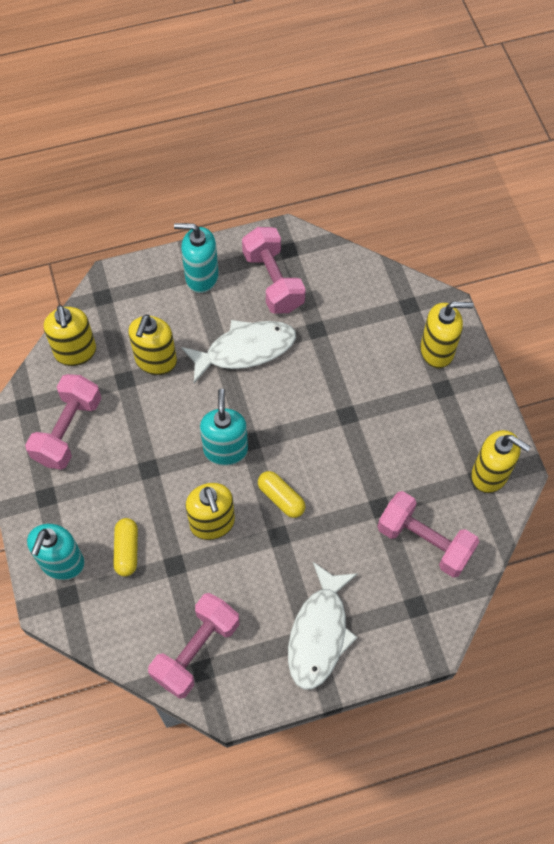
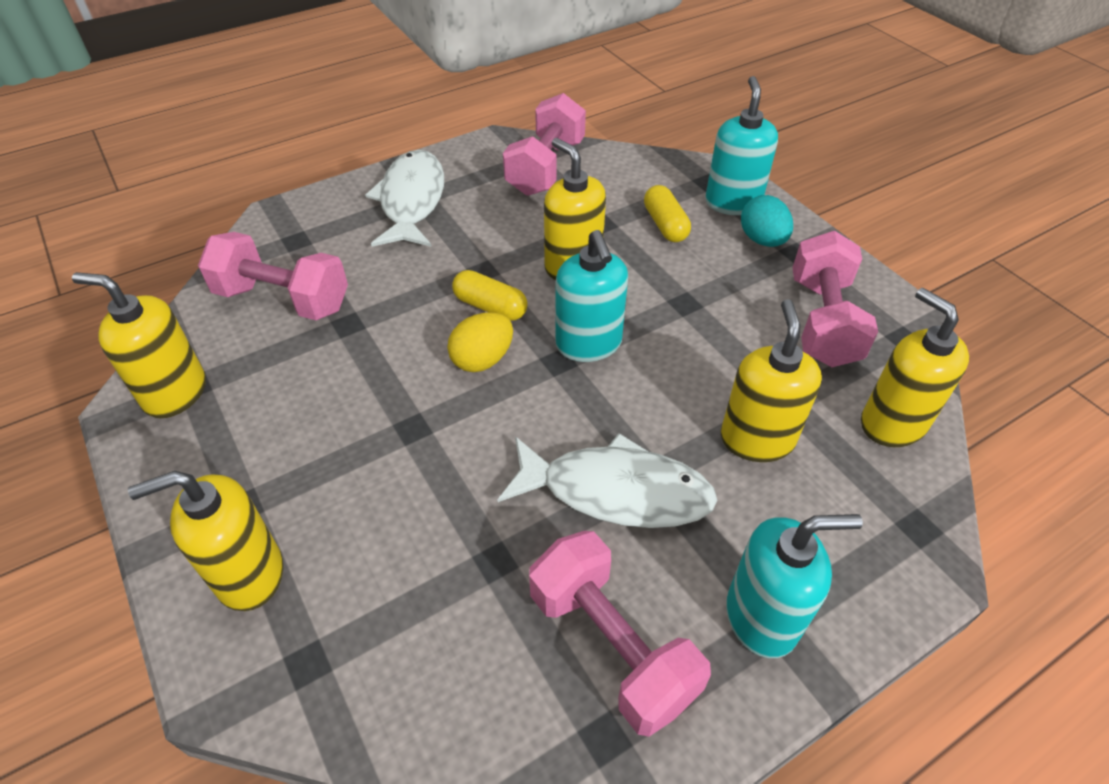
camera: 165 degrees right, 15 degrees down
white fish [181,320,296,383] -> white fish turned 135 degrees counterclockwise [497,433,717,528]
none -> yellow egg [448,312,513,372]
none -> turquoise egg [741,195,793,247]

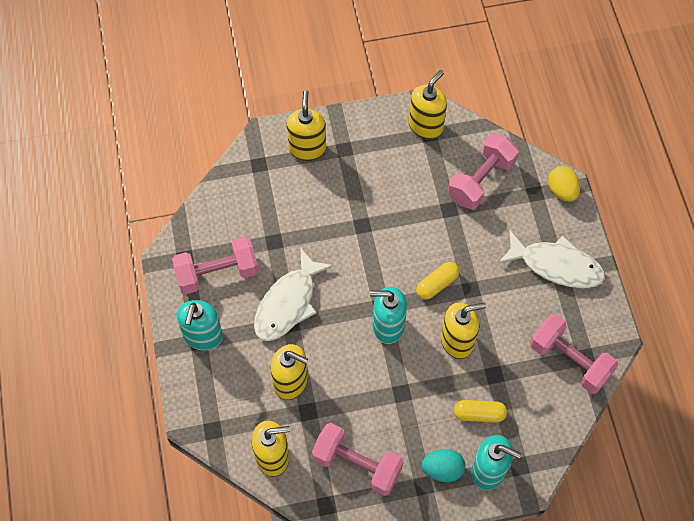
camera: 110 degrees right, 15 degrees up
yellow egg [448,312,513,372] -> yellow egg moved to [548,166,580,202]

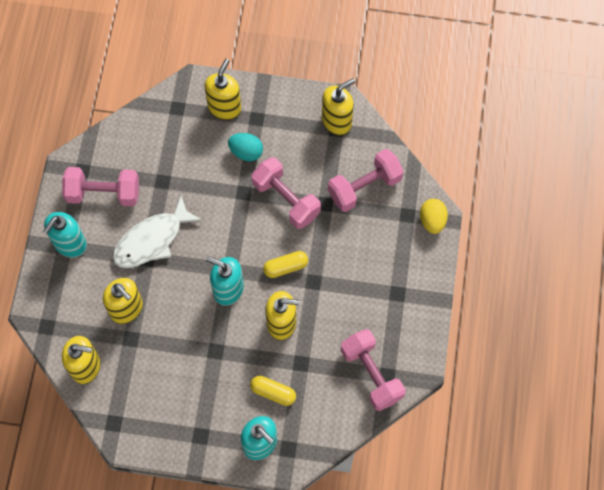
camera: 20 degrees right, 5 degrees up
pink dumbbell [312,423,404,496] -> pink dumbbell moved to [251,157,321,229]
turquoise egg [422,449,465,482] -> turquoise egg moved to [228,133,263,161]
white fish [498,231,605,288] -> none

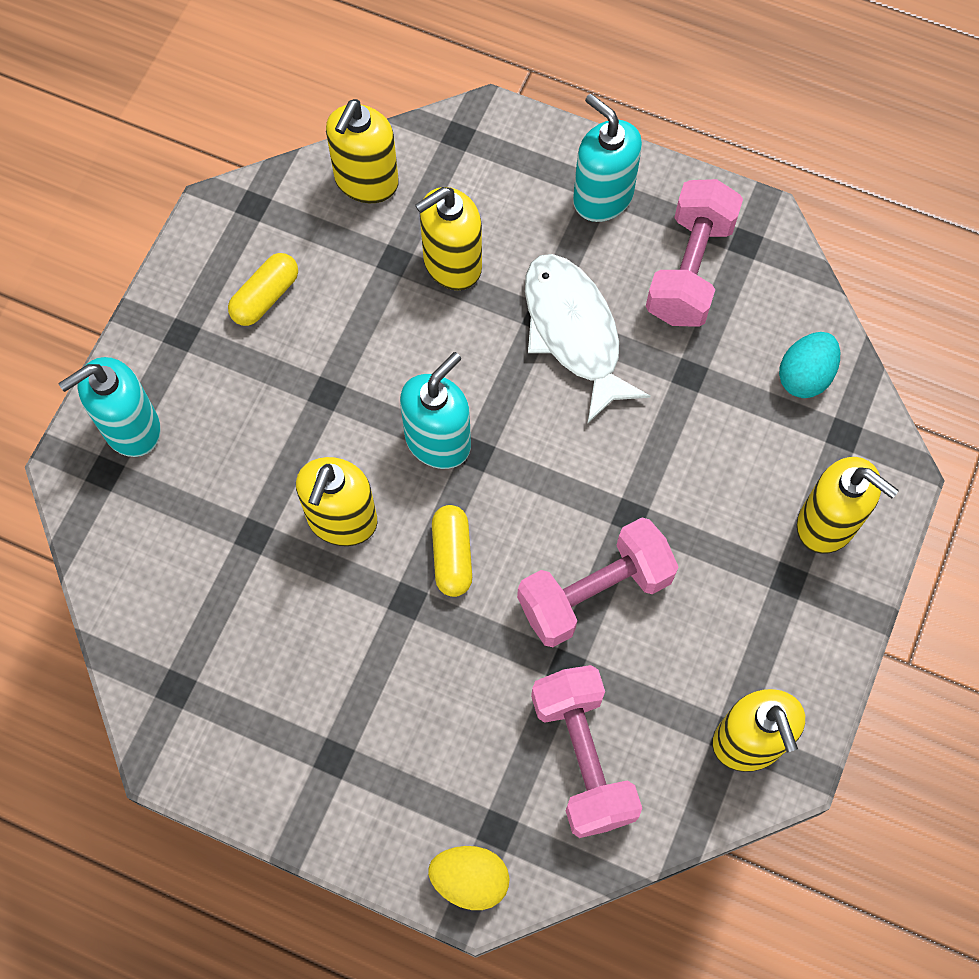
camera: 105 degrees right, 0 degrees up
turquoise egg [228,133,263,161] -> turquoise egg moved to [779,332,840,398]
yellow capsule [250,376,296,406] -> yellow capsule moved to [228,253,298,326]
pink dumbbell [341,329,406,411] -> none

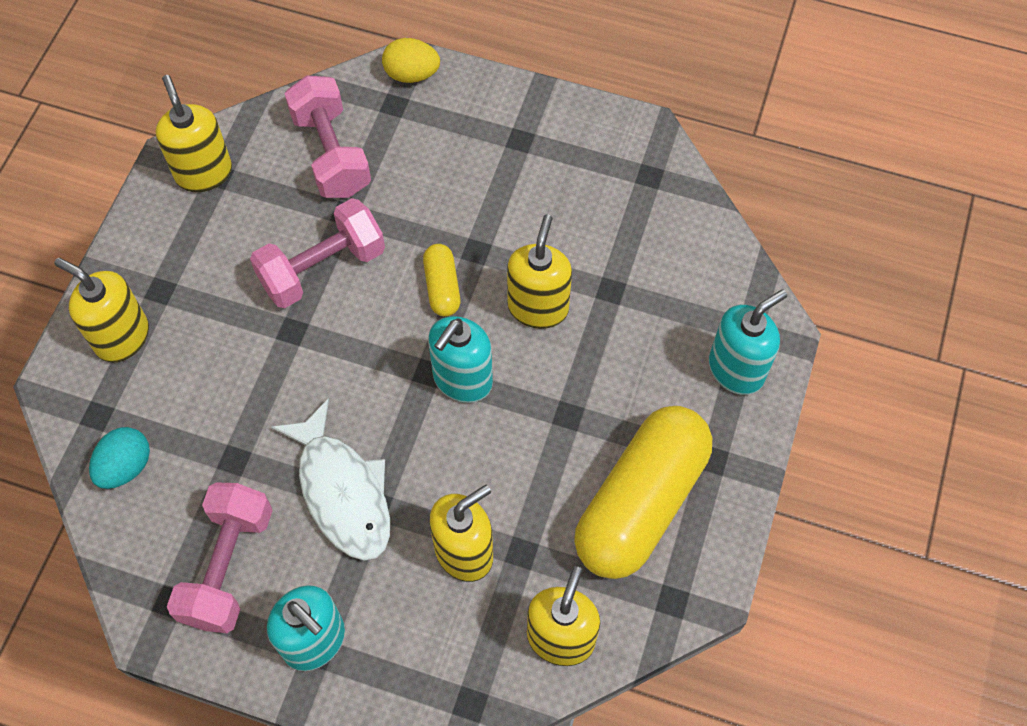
camera: 175 degrees right, 5 degrees down
yellow capsule [228,253,298,326] -> yellow capsule [574,406,712,579], size x2.27

